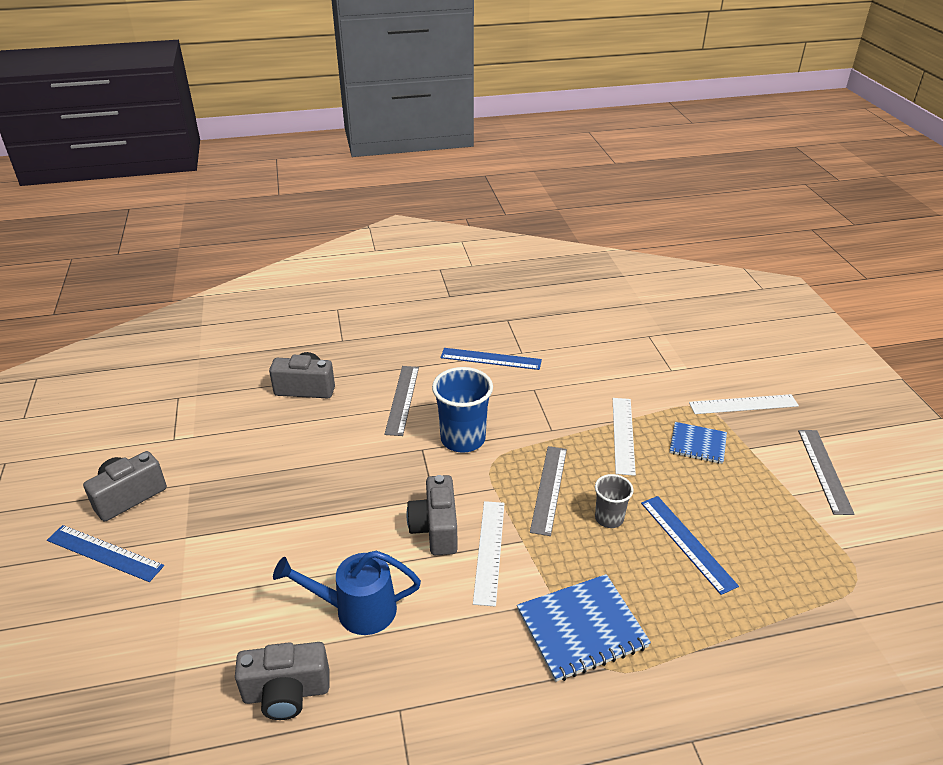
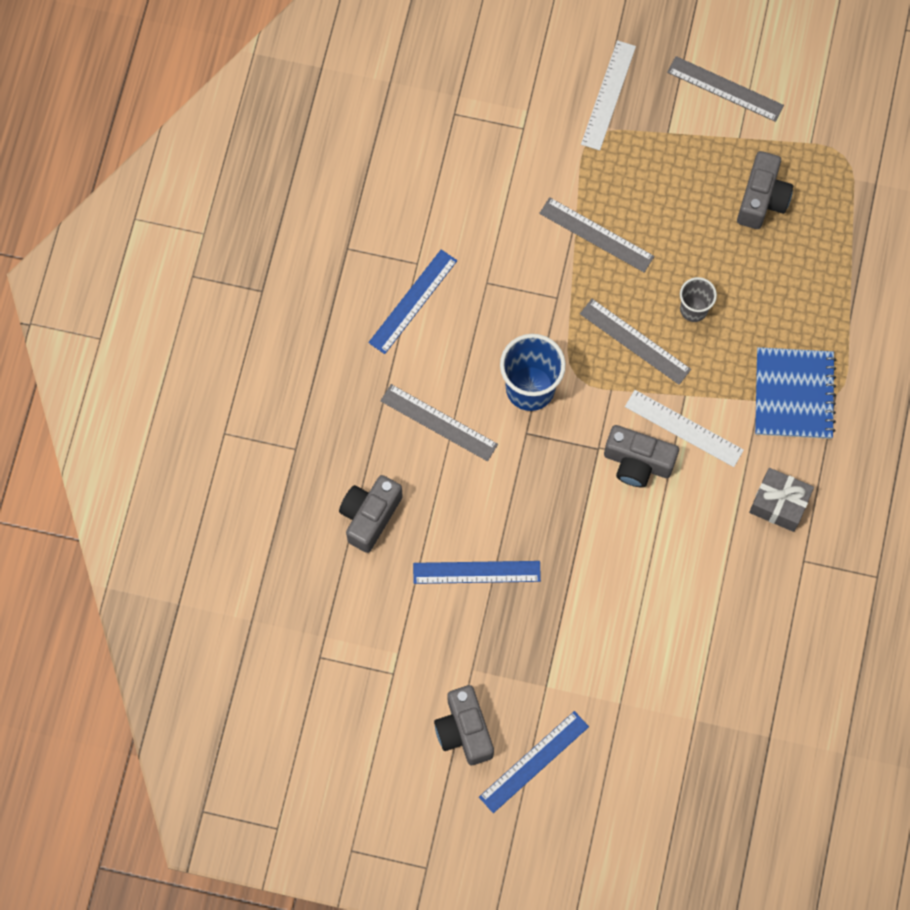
camera: 65 degrees left, 35 degrees up
grey camera [235,642,329,720] -> grey camera moved to [737,151,793,229]
blue watering can [273,551,421,635] -> none
white ruler [613,398,636,476] -> grey ruler [539,197,654,273]
blue ruler [641,496,739,595] -> blue ruler moved to [413,561,541,584]
blue notebook [669,422,727,464] -> none
none -> grey gift [749,468,814,532]

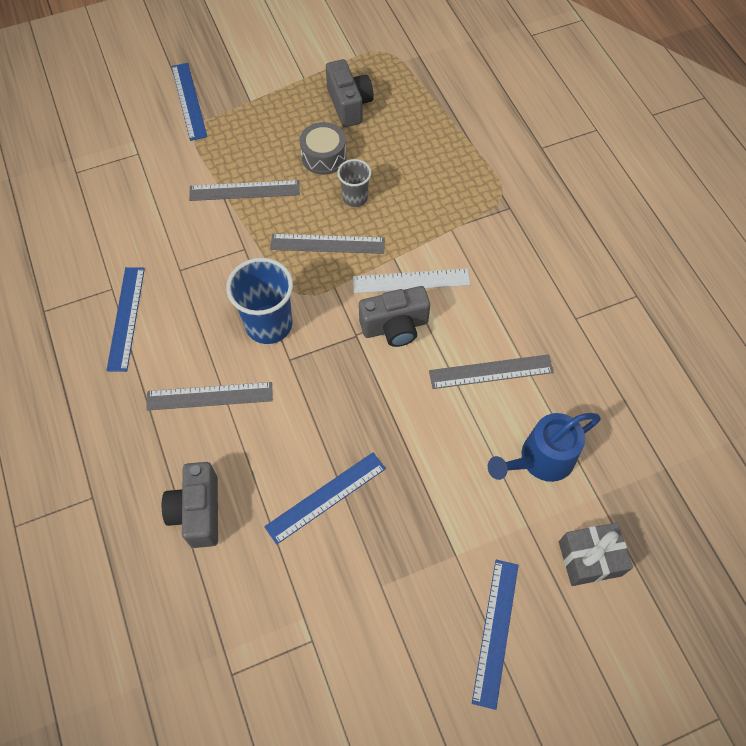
camera: 35 degrees left, 10 degrees down
grey camera [434,685,494,765] -> none
white ruler [581,40,636,150] -> blue ruler [171,63,207,141]
grey ruler [667,56,784,122] -> grey ruler moved to [429,354,554,389]
grey gift [749,468,814,532] -> grey gift moved to [559,523,633,586]
blue notebook [755,347,836,439] -> none
none -> grey drum [300,122,347,175]
none -> blue watering can [488,413,601,482]

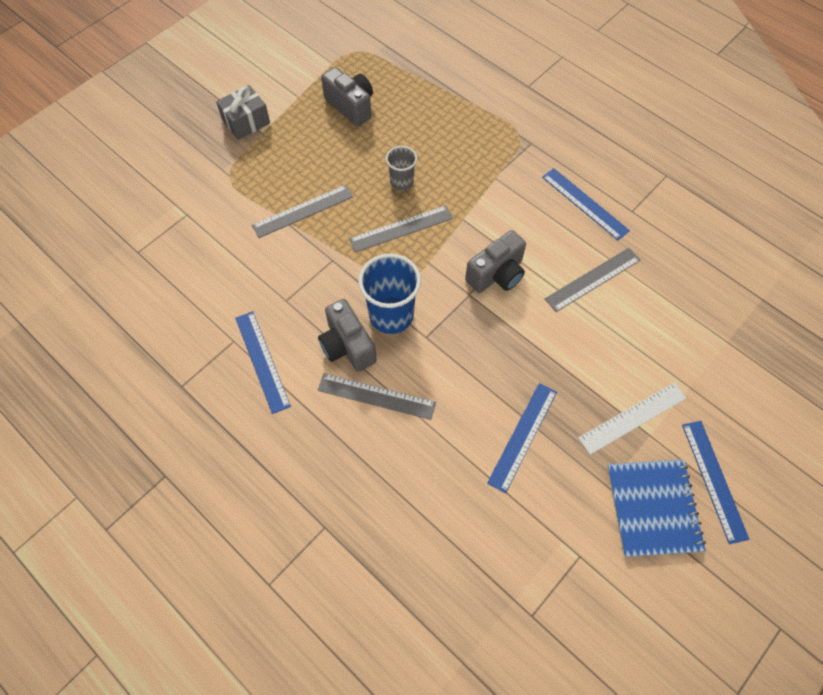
camera: 25 degrees left, 0 degrees up
grey ruler [146,382,273,411] -> grey ruler turned 45 degrees clockwise [318,373,436,420]
grey camera [162,462,218,548] -> grey camera moved to [318,299,377,372]
blue ruler [171,63,207,141] -> blue ruler moved to [542,168,630,240]
grey drum [300,122,347,175] -> none
white ruler [353,268,470,293] -> white ruler moved to [578,383,686,455]
blue watering can [488,413,601,482] -> none
grey gift [559,523,633,586] -> grey gift moved to [216,85,270,140]
none -> blue notebook [607,459,706,557]

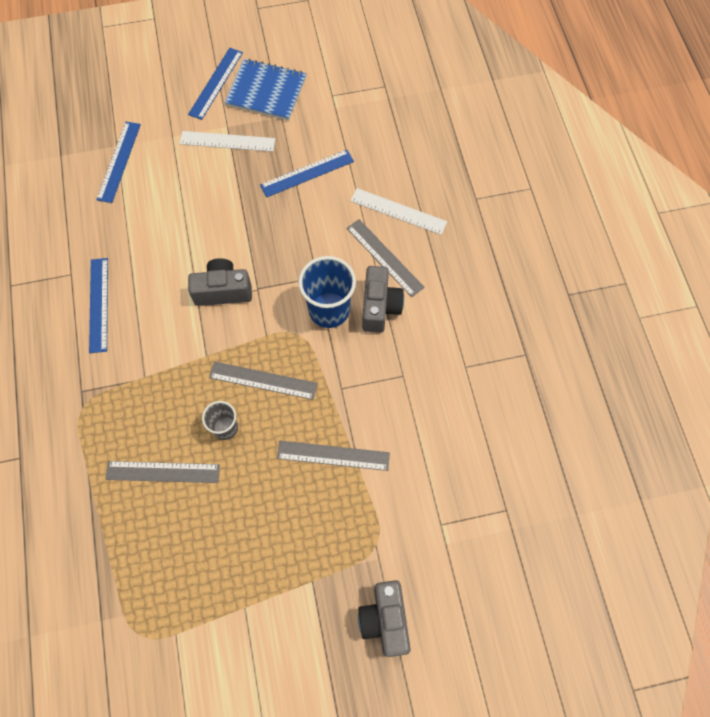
camera: 145 degrees left, 5 degrees up
grey gift [216,85,270,140] -> none
blue ruler [235,311,291,414] -> blue ruler moved to [96,122,141,203]
grey camera [321,67,373,126] -> grey camera moved to [358,580,411,657]
grey ruler [545,248,641,312] -> grey ruler moved to [105,461,220,483]
blue notebook [607,459,706,557] -> blue notebook turned 75 degrees clockwise [225,59,306,121]
none -> white ruler [350,188,447,235]

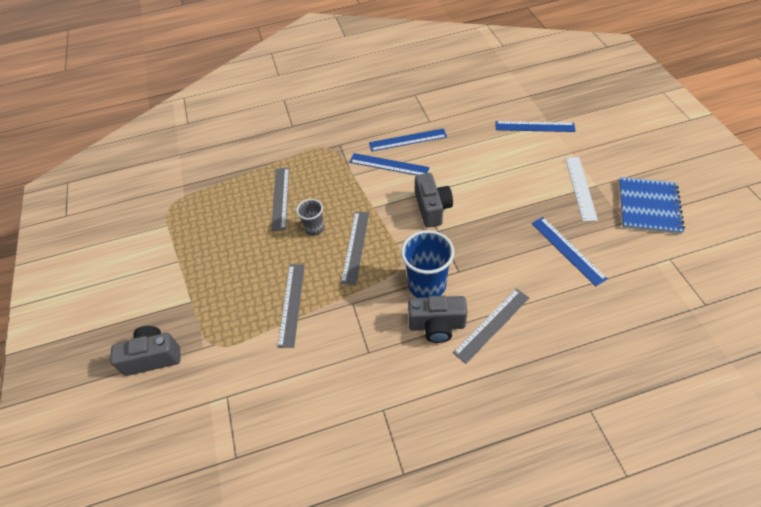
camera: 90 degrees right, 15 degrees down
blue ruler [188,48,243,120] -> blue ruler moved to [349,153,430,175]
white ruler [350,188,447,235] -> none

